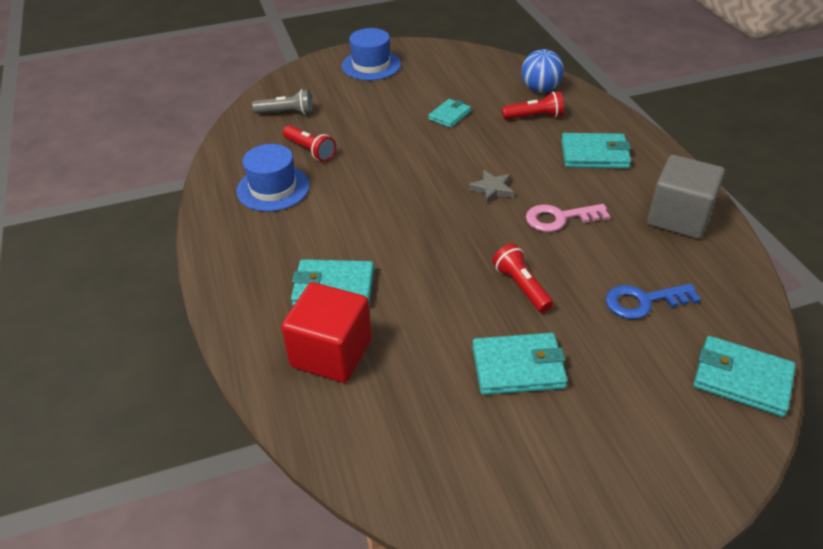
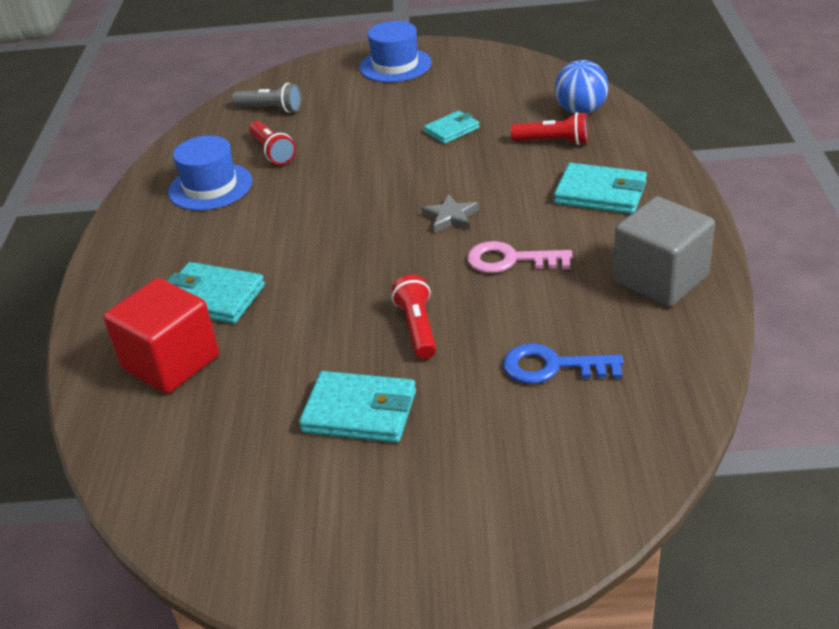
camera: 20 degrees right, 5 degrees down
turquoise wallet [693,336,796,417] -> none

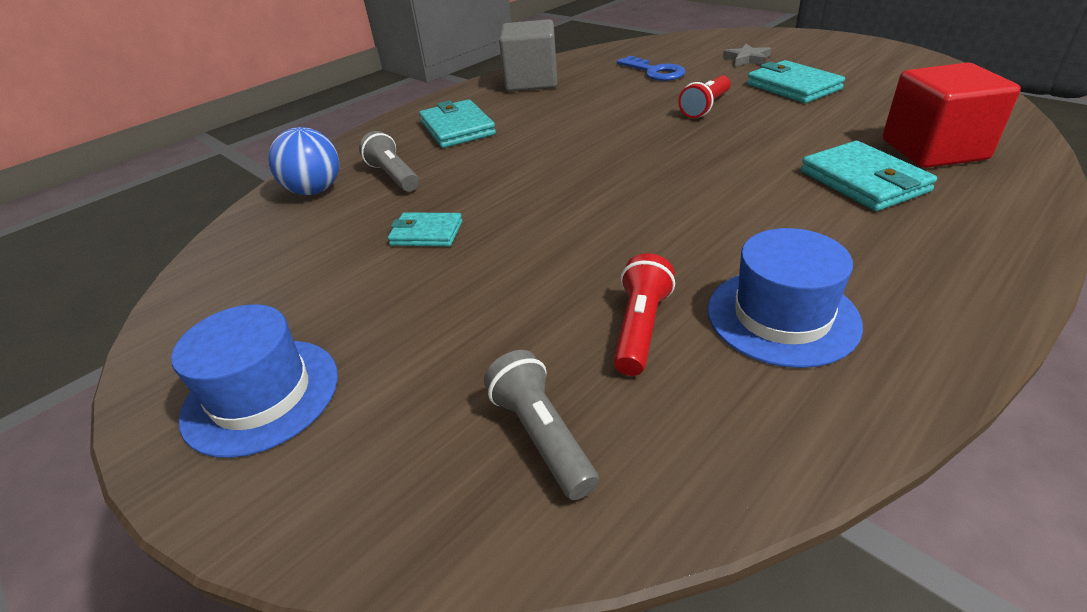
camera: 135 degrees left, 0 degrees up
grey star [421,194,479,233] -> grey star moved to [723,44,771,66]
pink key [467,241,573,273] -> none
red flashlight [511,112,588,145] -> grey flashlight [359,131,419,192]

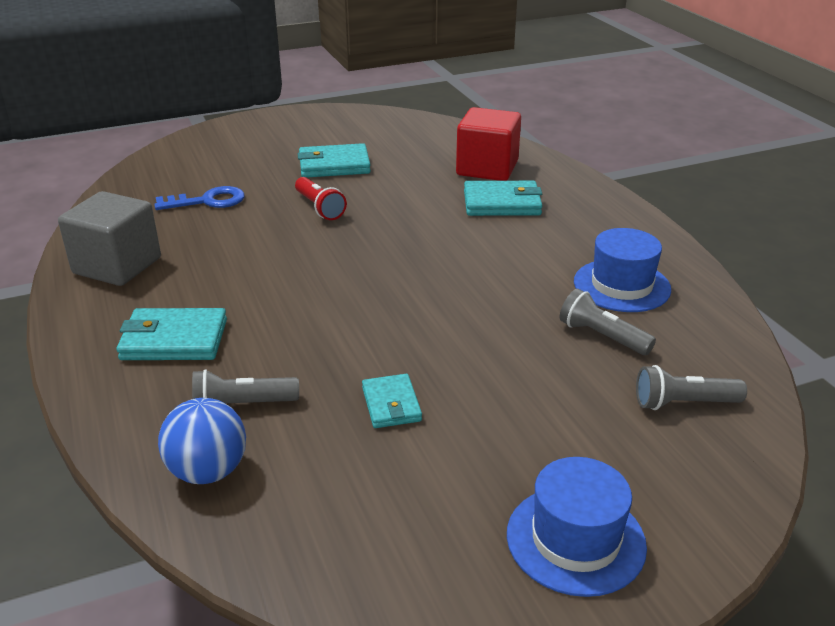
camera: 70 degrees left, 5 degrees down
turquoise wallet [388,212,463,247] -> turquoise wallet turned 45 degrees counterclockwise [362,374,422,428]
red flashlight [613,253,675,376] -> grey flashlight [560,289,656,355]
grey star [723,44,771,66] -> none

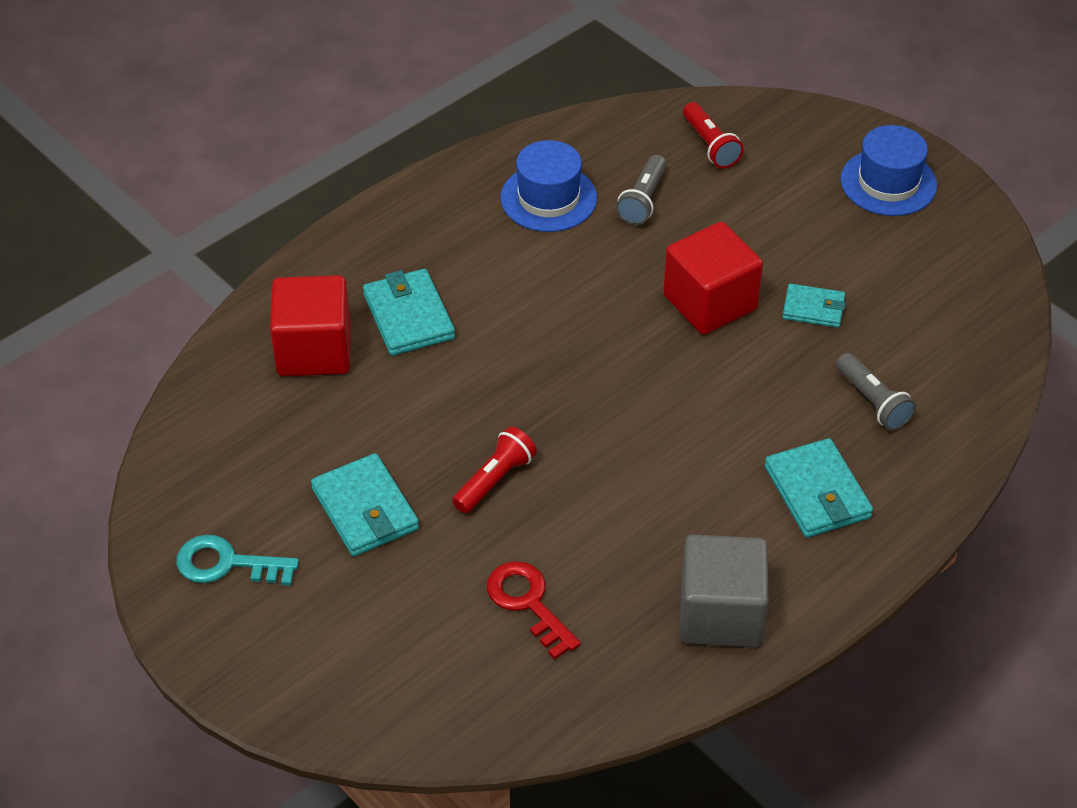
camera: 110 degrees left, 15 degrees up
blue key [154,186,245,210] -> red key [487,561,581,660]
blue ball [158,398,246,484] -> none
turquoise wallet [362,374,422,428] -> turquoise wallet turned 45 degrees clockwise [783,284,846,328]
grey flashlight [636,365,747,410] -> red flashlight [683,102,744,168]
none -> turquoise key [176,535,299,586]
none -> red cube [663,222,763,335]

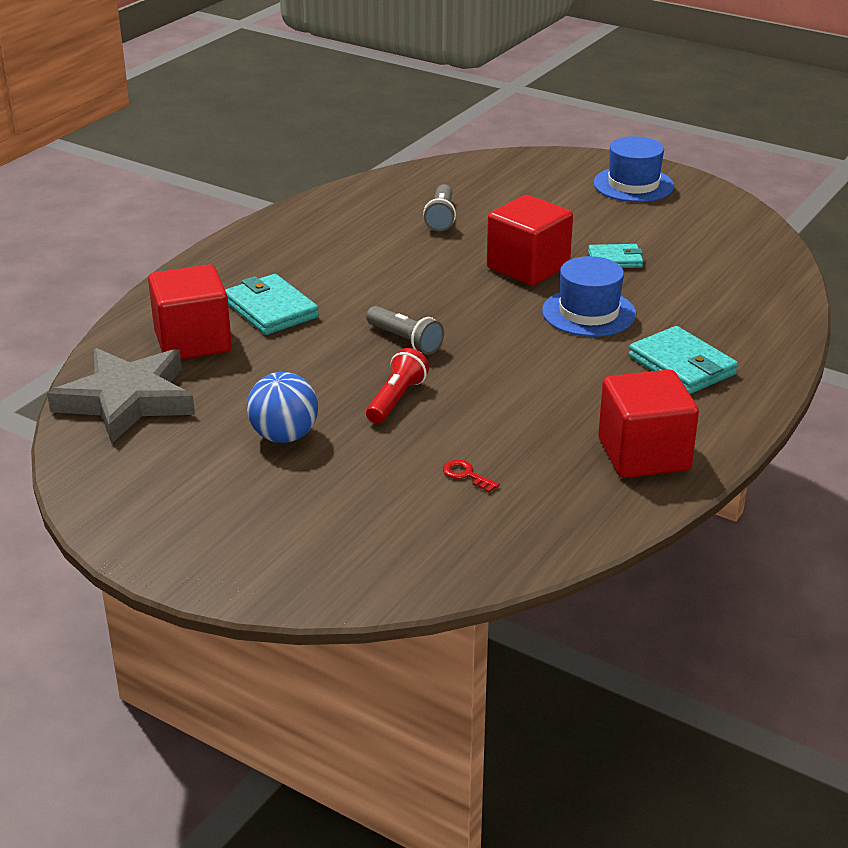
camera: 15 degrees left, 15 degrees down
turquoise key [176,535,299,586] -> none
turquoise wallet [311,453,419,556] -> blue ball [247,372,318,443]
red key [487,561,581,660] -> red key [443,460,500,493], size x0.53
blue hat [500,140,597,232] -> blue hat moved to [542,256,636,337]
grey cube [680,534,768,648] -> red cube [598,369,699,478]
red flashlight [683,102,744,168] -> none
grey flashlight [836,353,916,431] -> grey flashlight moved to [366,306,444,355]
none -> grey star [47,348,195,444]

